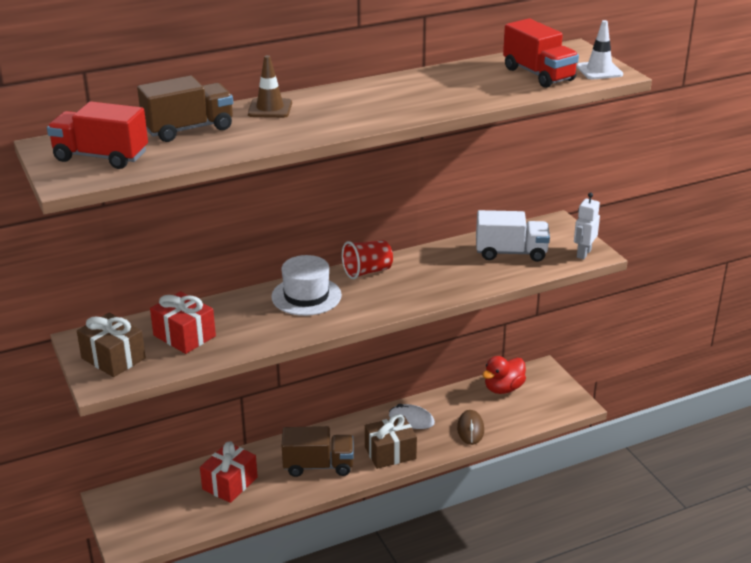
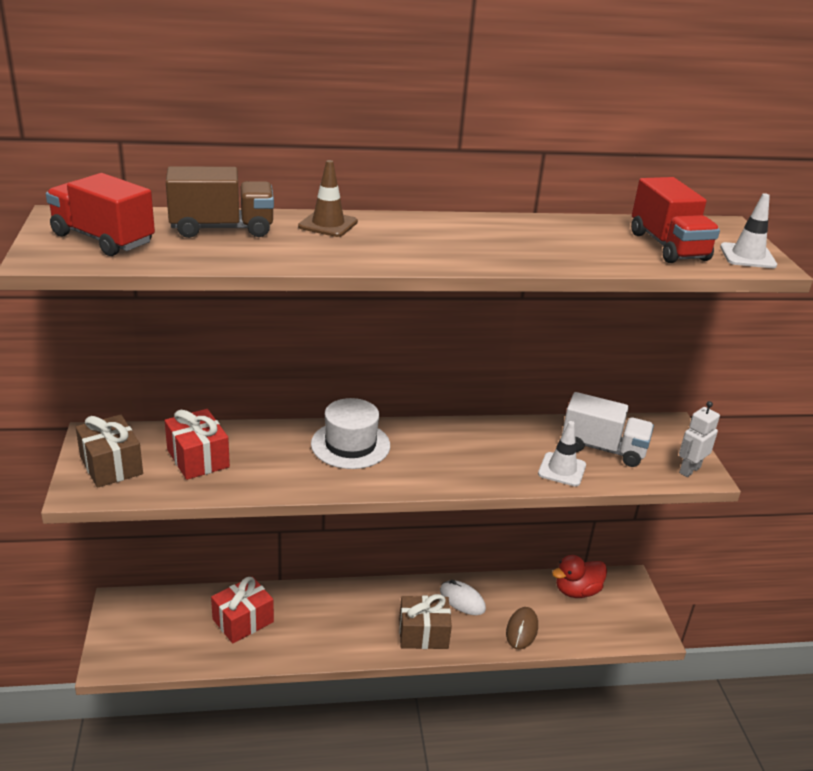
camera: 15 degrees right, 0 degrees up
brown truck [282,426,354,477] -> none
red cup [342,240,393,279] -> none
none -> white traffic cone [538,421,586,486]

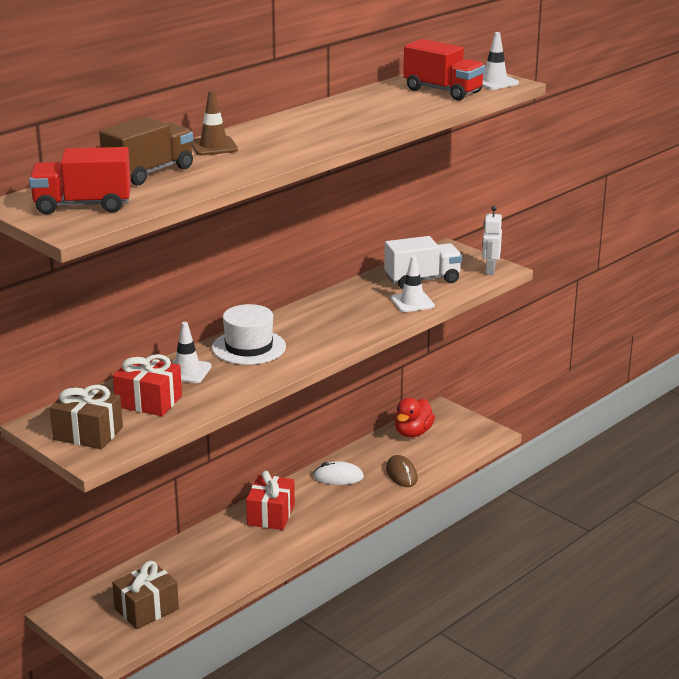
camera: 35 degrees left, 5 degrees down
red gift [211,576,274,643] -> red gift moved to [246,471,295,530]
brown gift [399,594,452,649] -> brown gift moved to [112,561,179,629]
none -> white traffic cone [172,322,212,383]

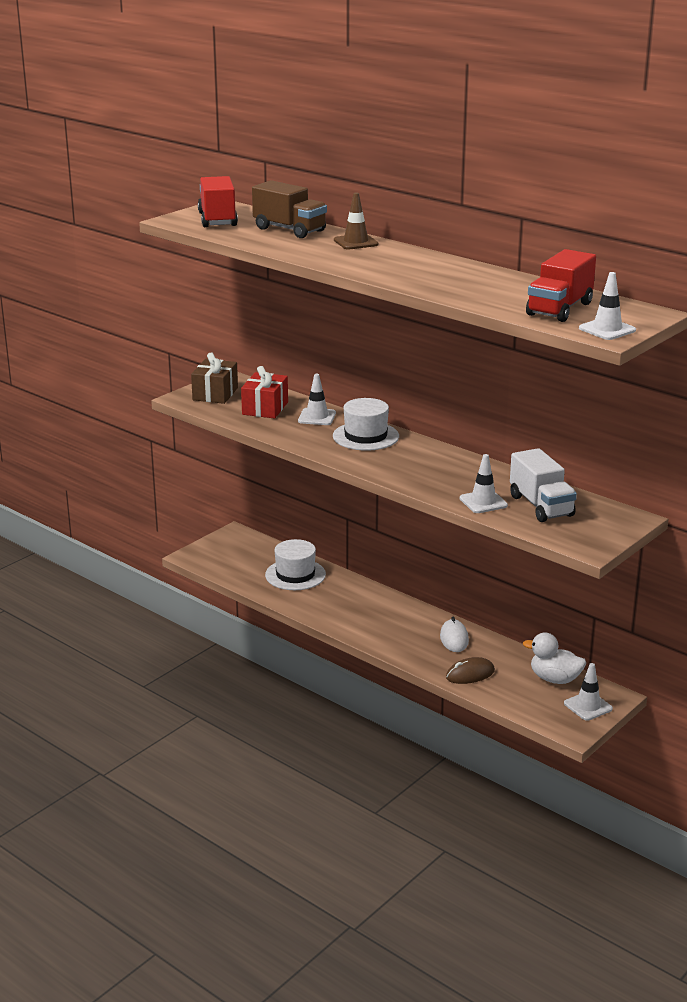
camera: 85 degrees right, 0 degrees up
brown gift [112,561,179,629] -> none
red gift [246,471,295,530] -> none
red duck [394,398,435,438] -> white duck [523,632,586,684]
white robot [482,206,502,275] -> none
none -> white hat [265,539,326,590]
none -> white traffic cone [564,663,613,721]

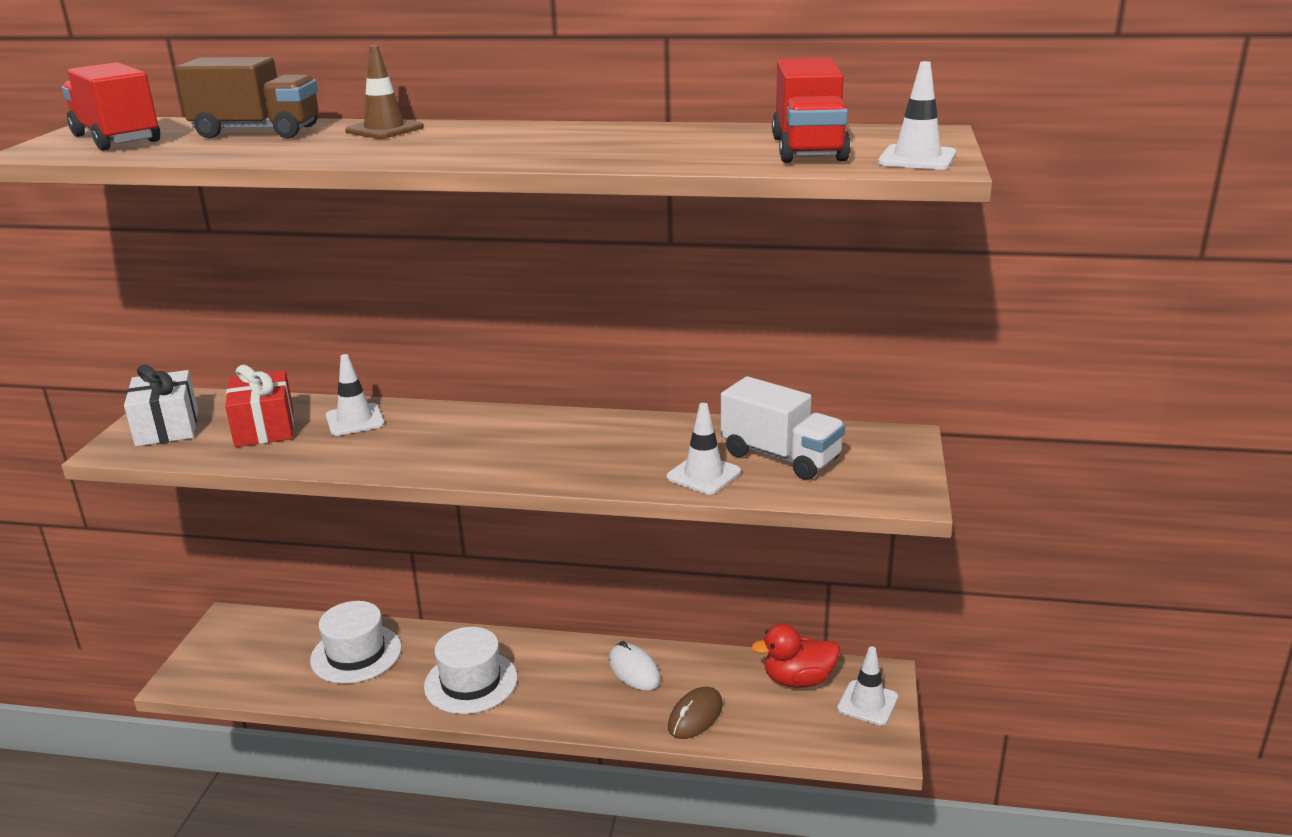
camera: 30 degrees left, 0 degrees up
brown gift [191,352,238,404] -> white gift [124,364,198,447]
white hat [333,398,399,451] -> white hat moved to [424,627,517,714]
white duck [523,632,586,684] -> red duck [751,624,840,688]

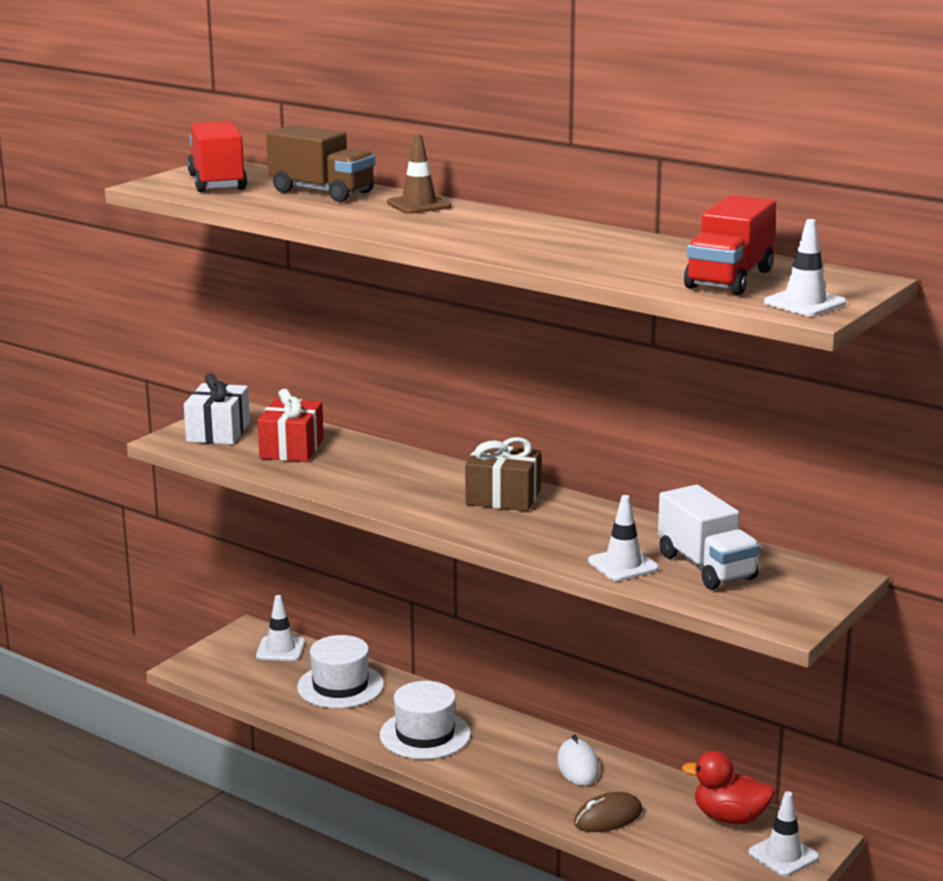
camera: 25 degrees right, 5 degrees down
white traffic cone [326,354,385,436] -> white traffic cone moved to [256,595,305,661]
none -> brown gift [465,437,541,511]

